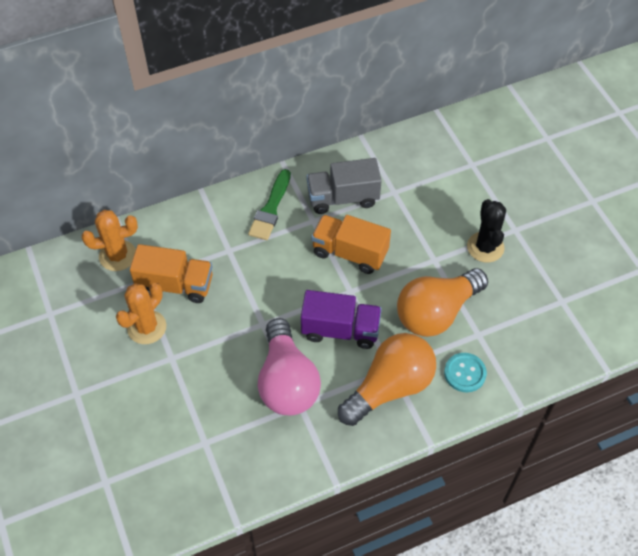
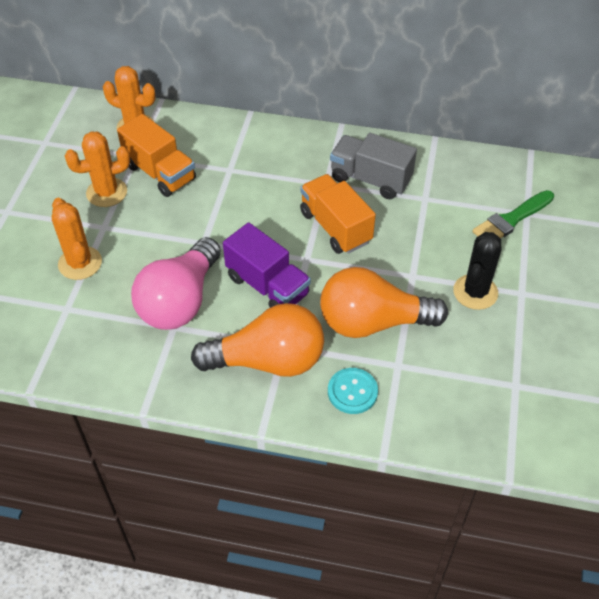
camera: 35 degrees right, 5 degrees down
green brush [248,169,291,240] -> green brush moved to [472,190,554,239]
none -> orange cactus [52,198,102,280]

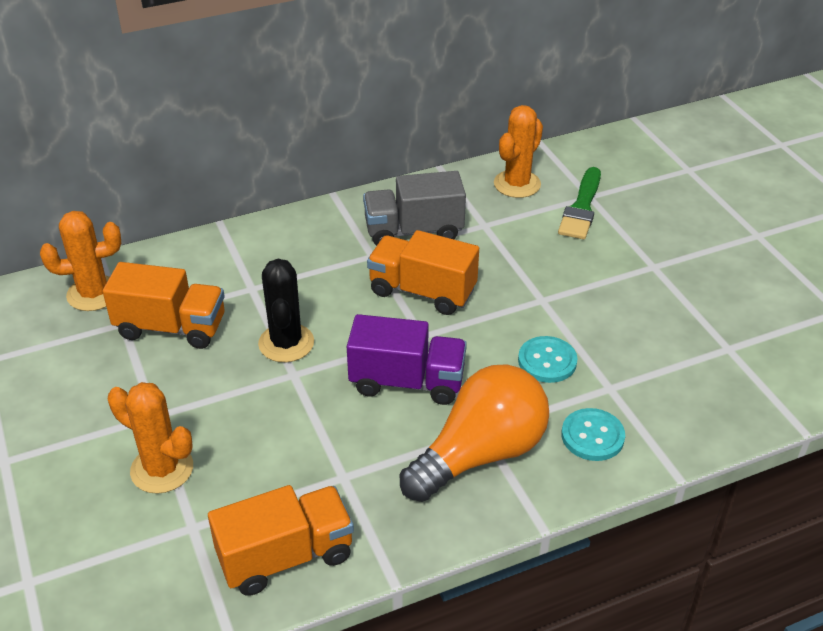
camera: 35 degrees left, 10 degrees down
orange cactus [65,131,130,207] -> orange cactus moved to [494,105,543,198]
pink light bulb [131,237,221,330] -> none
orange light bulb [320,267,448,338] -> turquoise button [518,336,577,383]
black cactus [453,232,501,310] -> black cactus moved to [258,259,314,362]
none -> orange truck [208,485,354,596]

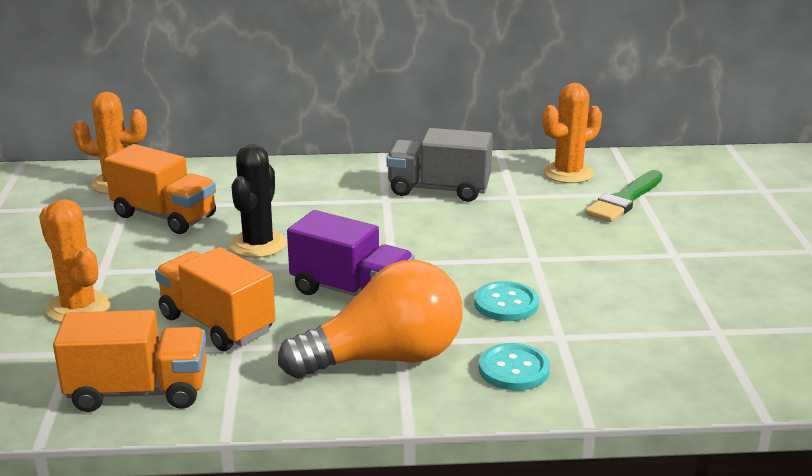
camera: 20 degrees right, 15 degrees down
orange truck [367,230,479,315] -> orange truck moved to [155,247,276,351]

